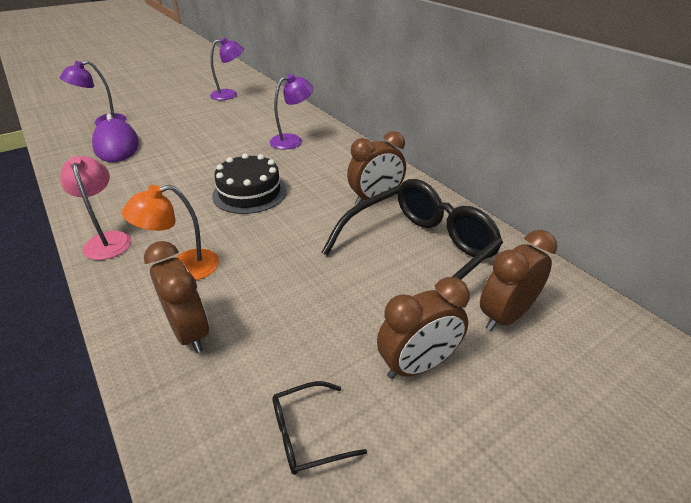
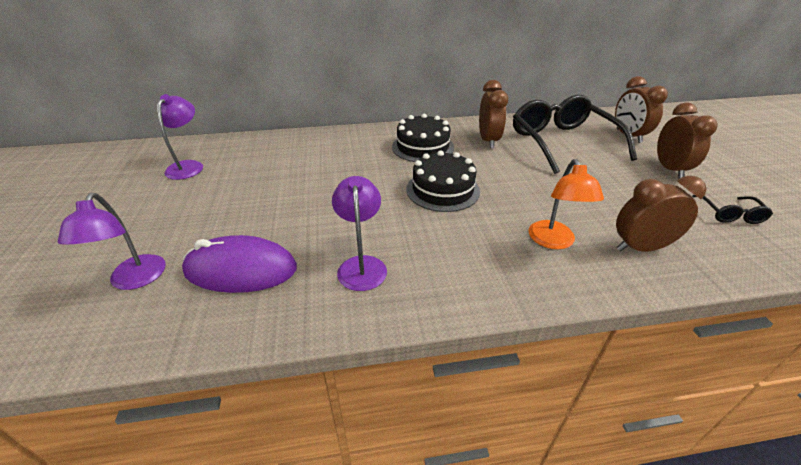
camera: 65 degrees left, 0 degrees up
pink lamp [61,156,132,260] -> none
purple lamp [270,74,313,150] -> purple lamp moved to [332,176,387,291]
none -> black cake [392,114,454,162]

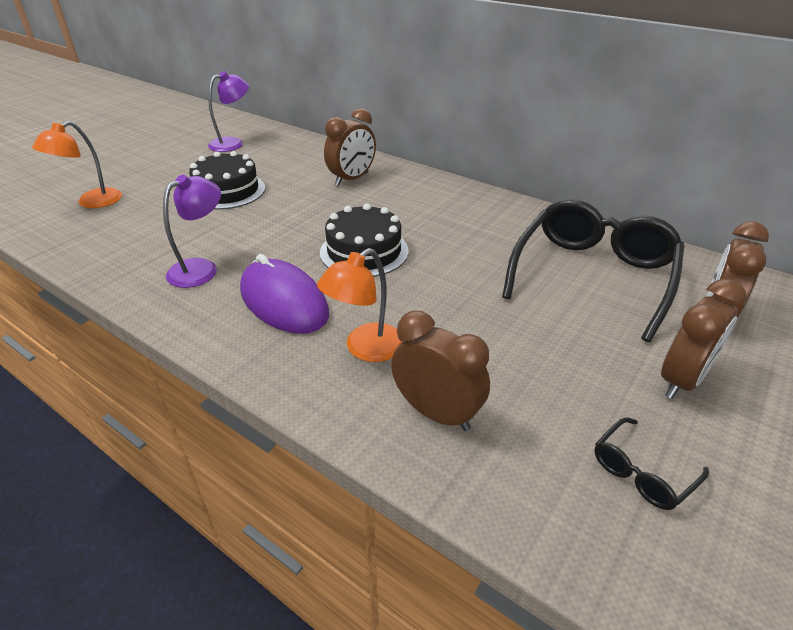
camera: 45 degrees right, 0 degrees up
purple lamp [58,193,166,290] -> orange lamp [32,121,122,208]
purple mouse [182,235,297,293] -> purple mouse moved to [240,254,329,334]
black cake [392,114,454,162] -> black cake moved to [189,151,265,210]
brown clock [479,80,508,148] -> brown clock moved to [324,108,376,186]

